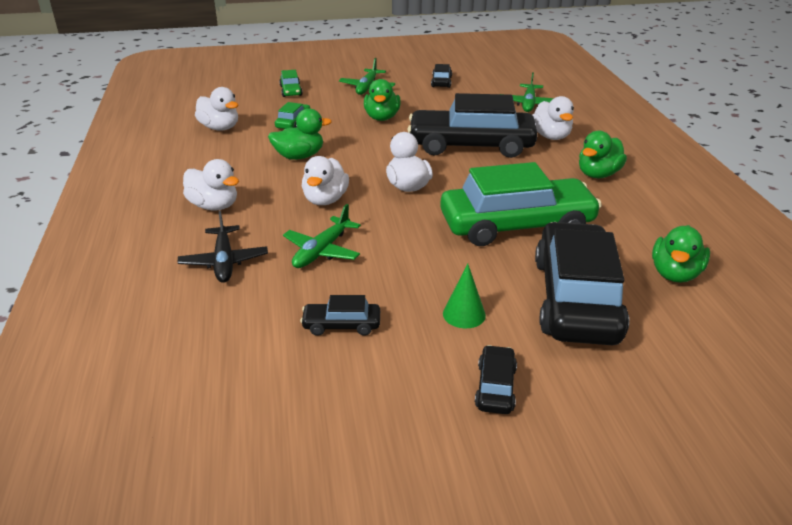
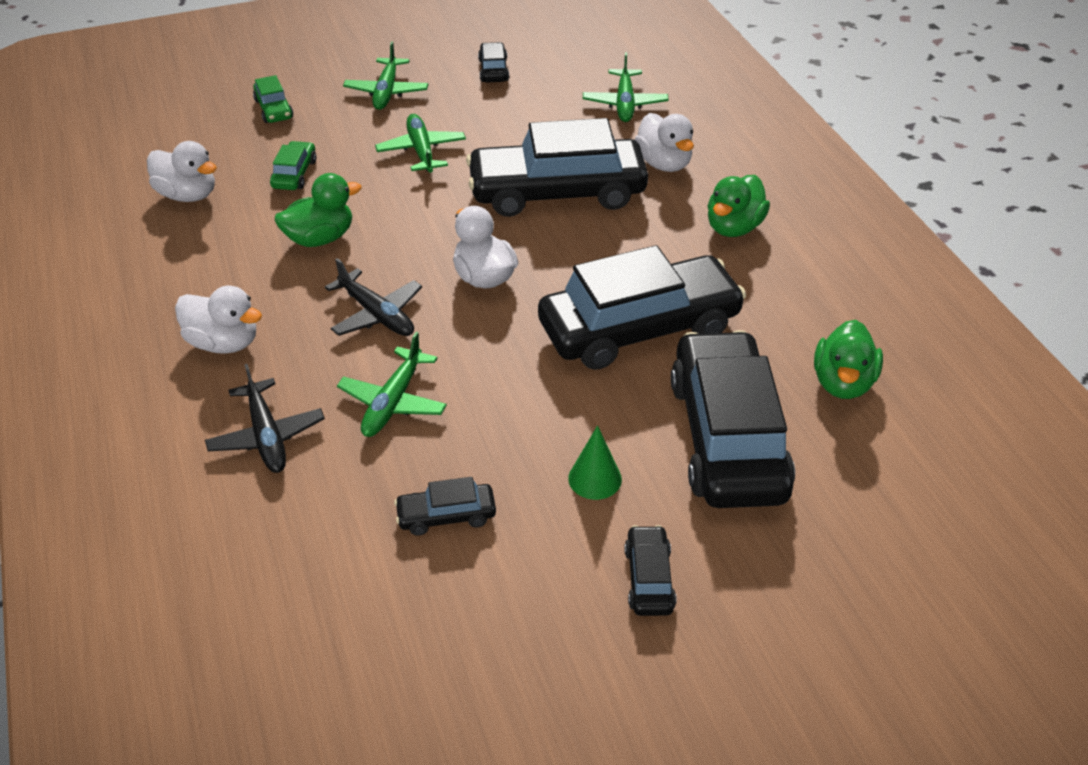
camera: 10 degrees left, 10 degrees up
white duck [302,156,349,205] -> black plane [325,258,422,336]
green duck [364,79,401,121] -> green plane [375,114,466,173]
green car [440,162,602,246] -> black car [538,245,746,370]

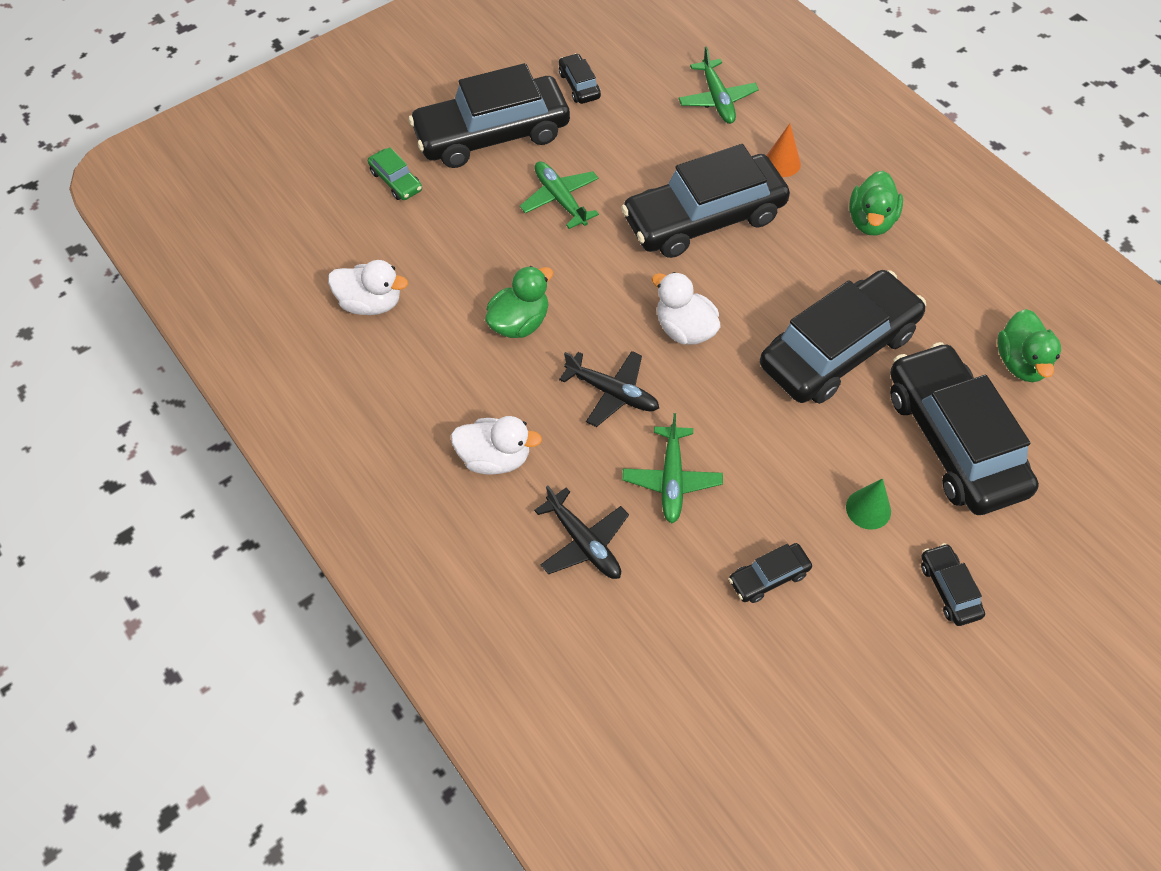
camera: 15 degrees left, 15 degrees up
green car [270,141,317,190] -> none
green plane [343,41,428,110] -> black car [409,63,570,168]
white duck [634,113,694,172] -> orange cone [766,124,801,177]

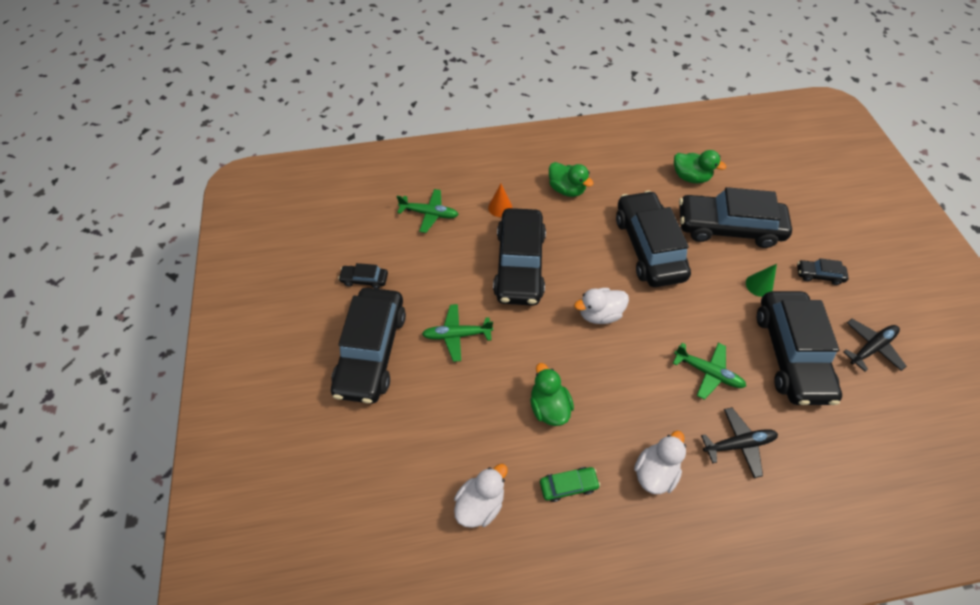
camera: 65 degrees left, 0 degrees up
green car [368,147,422,200] -> green car moved to [540,467,600,502]
black plane [559,351,659,427] -> black plane moved to [843,319,907,372]
black car [729,543,812,603] -> black car [757,291,842,405], size x2.37

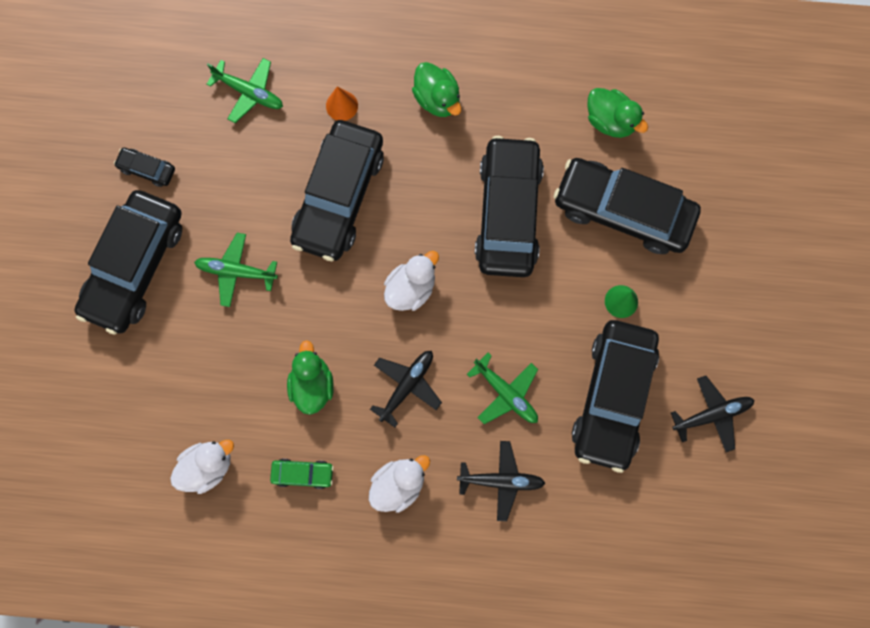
camera: 15 degrees right, 20 degrees up
white duck [574,288,629,324] -> white duck turned 135 degrees clockwise [384,251,439,311]
black car [797,258,849,285] -> none
none -> black plane [370,351,442,427]

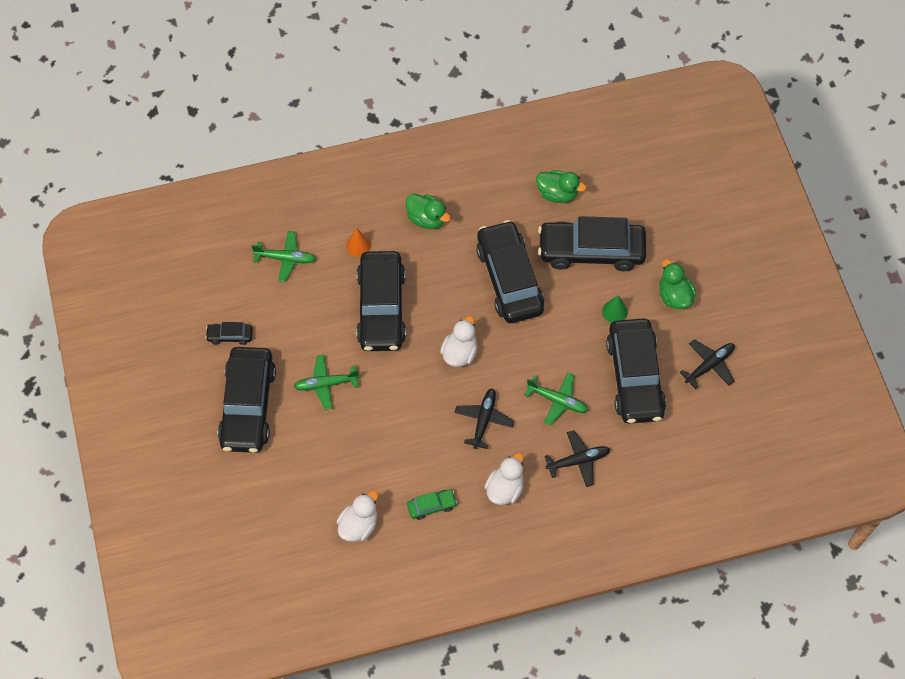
camera: 20 degrees left, 15 degrees down
green duck [287,340,334,415] -> green duck moved to [659,259,696,309]

